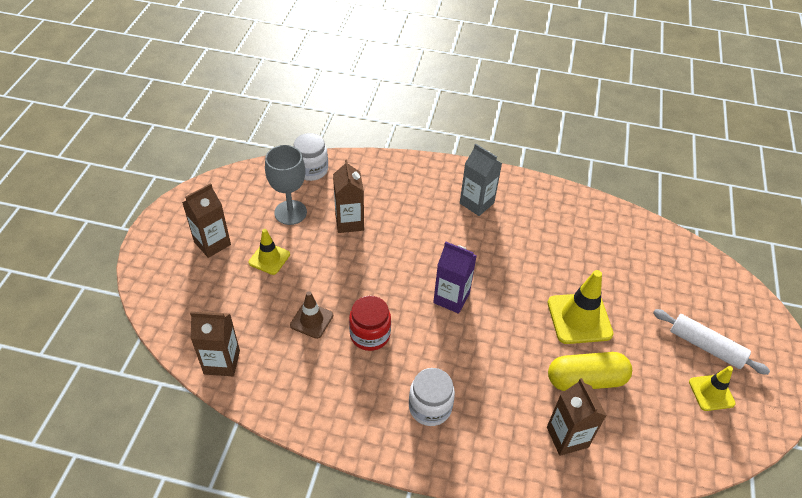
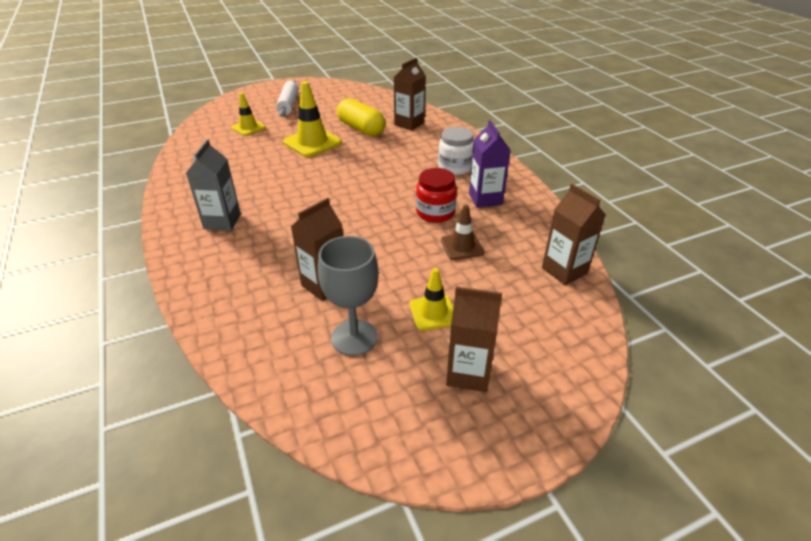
camera: 125 degrees left, 10 degrees down
white jar [294,133,328,181] -> none
purple carton [433,241,477,314] -> purple carton moved to [469,120,511,208]
yellow traffic cone [689,366,736,411] -> yellow traffic cone moved to [231,93,266,136]

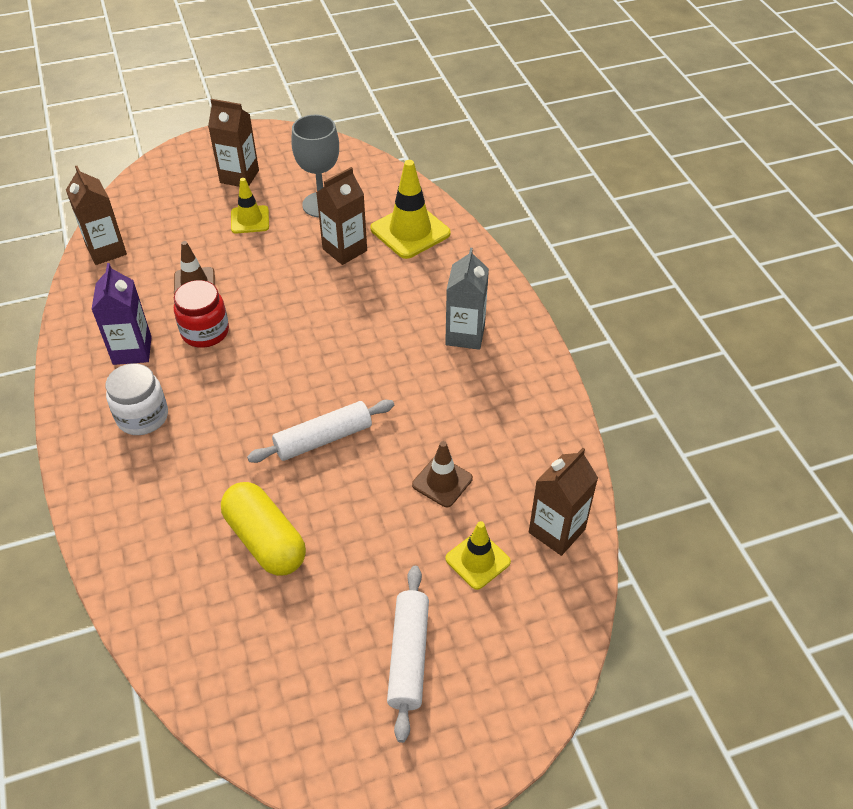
camera: 175 degrees left, 10 degrees up
yellow traffic cone [283,81,342,157] -> yellow traffic cone moved to [370,160,451,259]
brown carton [394,58,426,131] -> brown carton moved to [529,448,598,556]
none -> white rolling pin [247,400,394,463]
none -> brown traffic cone [412,441,473,507]

